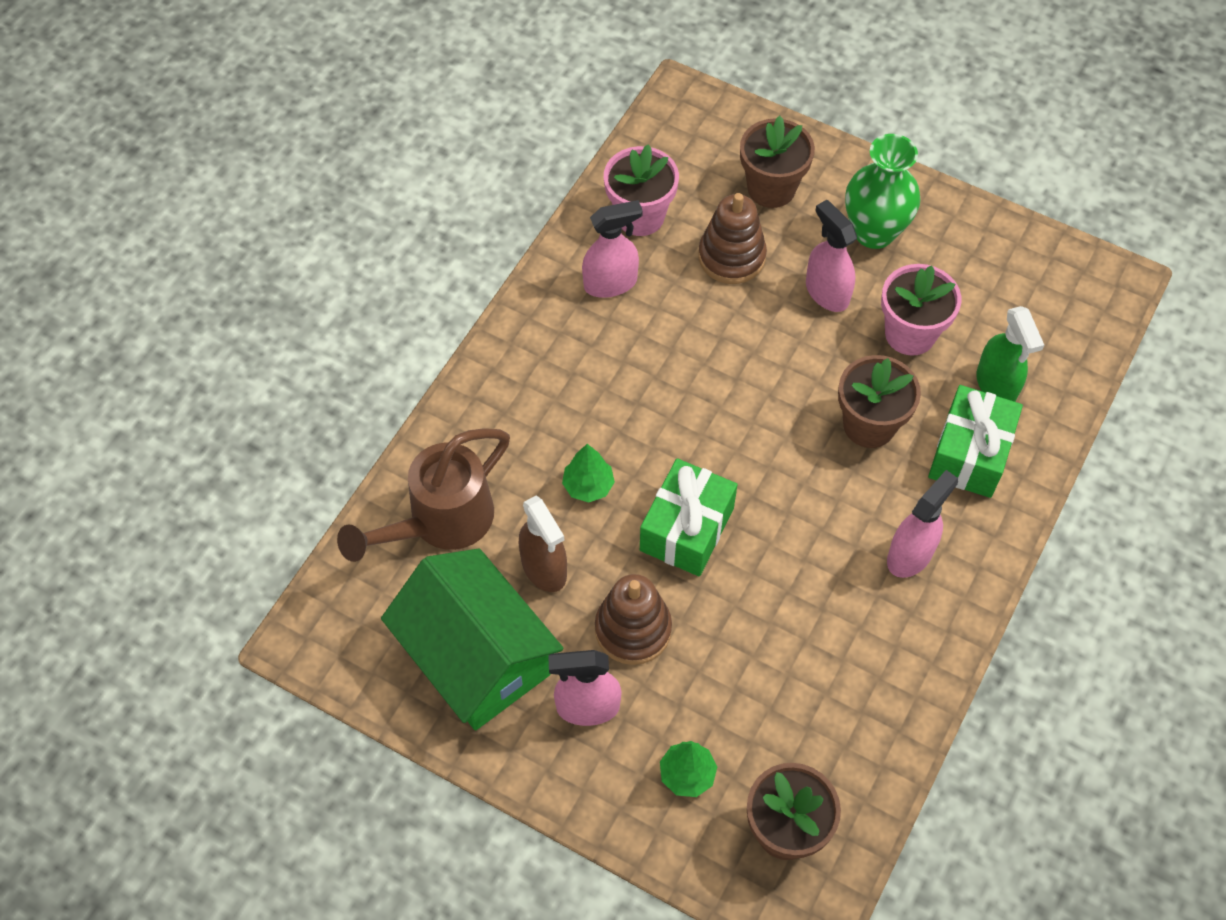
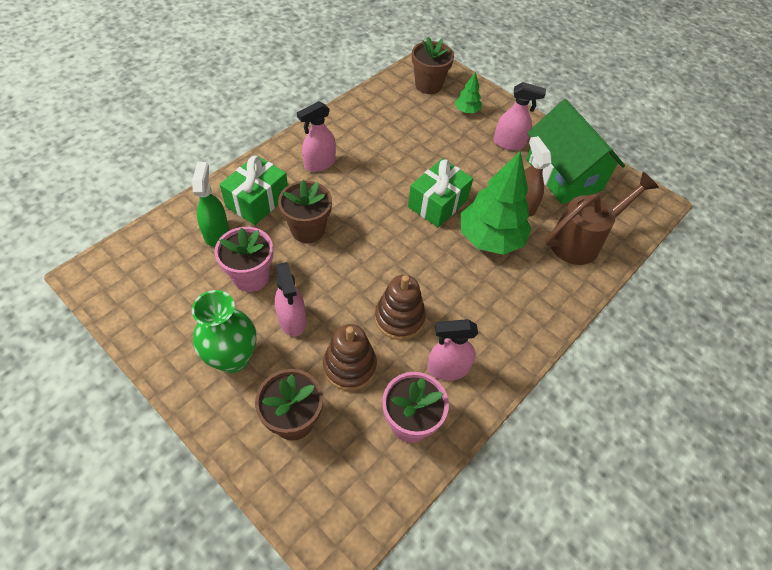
camera: 170 degrees left, 5 degrees down
green tree [562,444,615,503] -> green tree [461,151,532,255], size x2.17
brown stacking toy [595,574,672,665] -> brown stacking toy moved to [375,275,426,340]

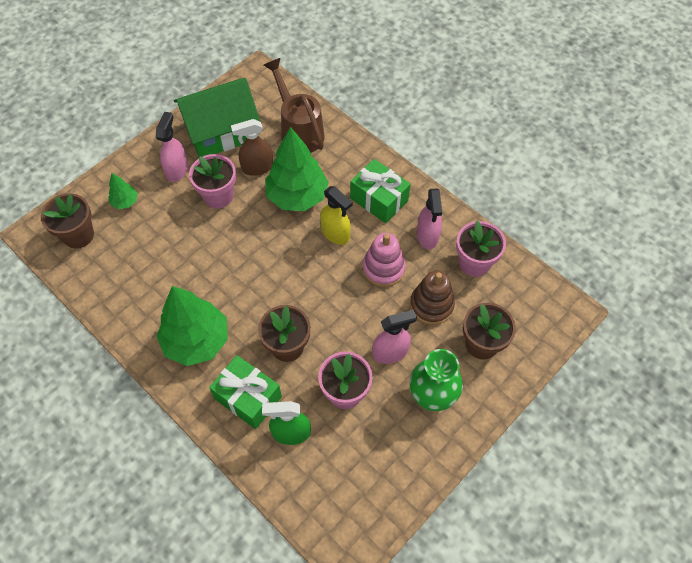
camera: 85 degrees left, 5 degrees up
pink spray bottle [297,101,336,172] -> green tree [156,286,228,366]
brown stacking toy [375,275,426,340] -> pink stacking toy [362,233,406,287]
green gift [408,159,473,227] -> green gift moved to [350,159,411,223]
none -> pink flower pot [189,154,236,209]
none -> yellow spray bottle [320,186,353,245]

